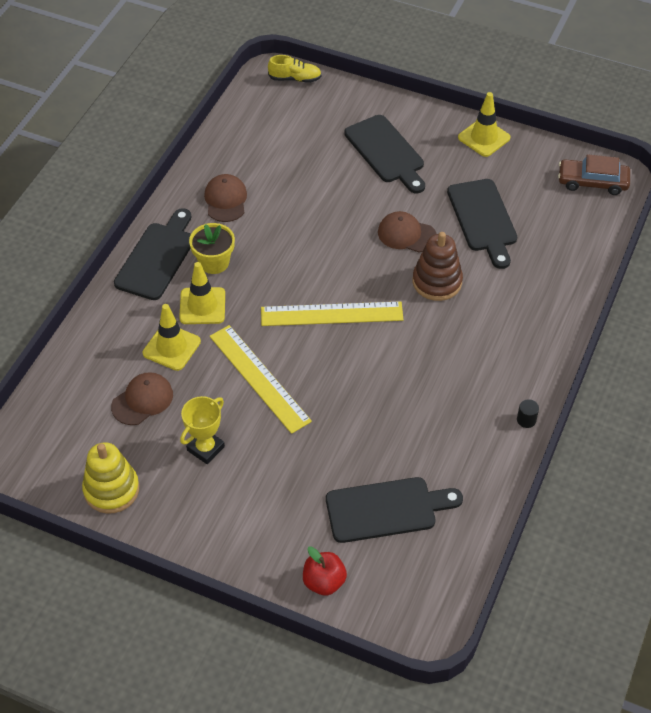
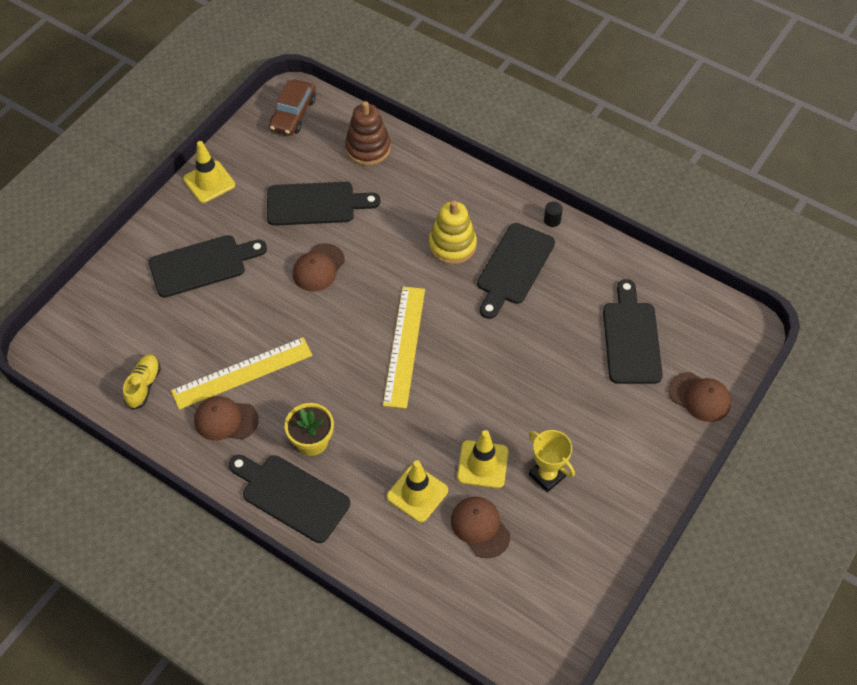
camera: 80 degrees left, 5 degrees up
yellow stacking toy [82,442,139,514] -> yellow stacking toy moved to [429,200,477,265]
yellow traffic cone [179,262,225,324] -> yellow traffic cone moved to [457,430,508,488]
yellow ruler [210,325,312,434] -> yellow ruler moved to [171,337,313,410]
yellow shoe [268,55,322,83] -> yellow shoe moved to [123,354,161,410]
red apple [303,546,347,595] -> brown cap [669,372,731,422]
brown stacking toy [413,232,463,301] -> brown stacking toy moved to [345,101,391,165]
none -> black cutting board [477,223,555,319]

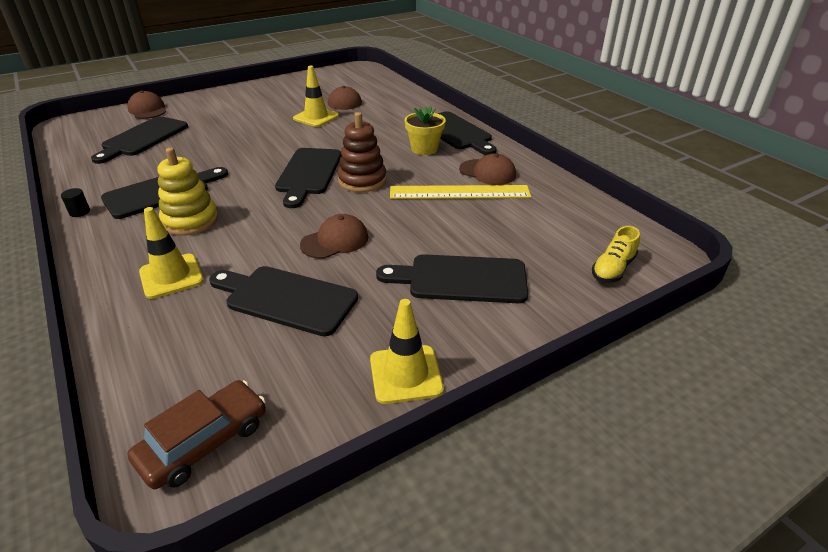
camera: 155 degrees left, 20 degrees down
yellow shoe [123,354,161,410] -> yellow shoe moved to [592,226,640,282]
brown stacking toy [345,101,391,165] -> brown stacking toy moved to [338,112,387,192]
yellow ruler [383,286,425,409] -> black cutting board [275,148,342,208]
yellow traffic cone [387,460,448,522] -> yellow traffic cone moved to [139,207,204,299]
yellow trophy [529,430,575,492] -> none

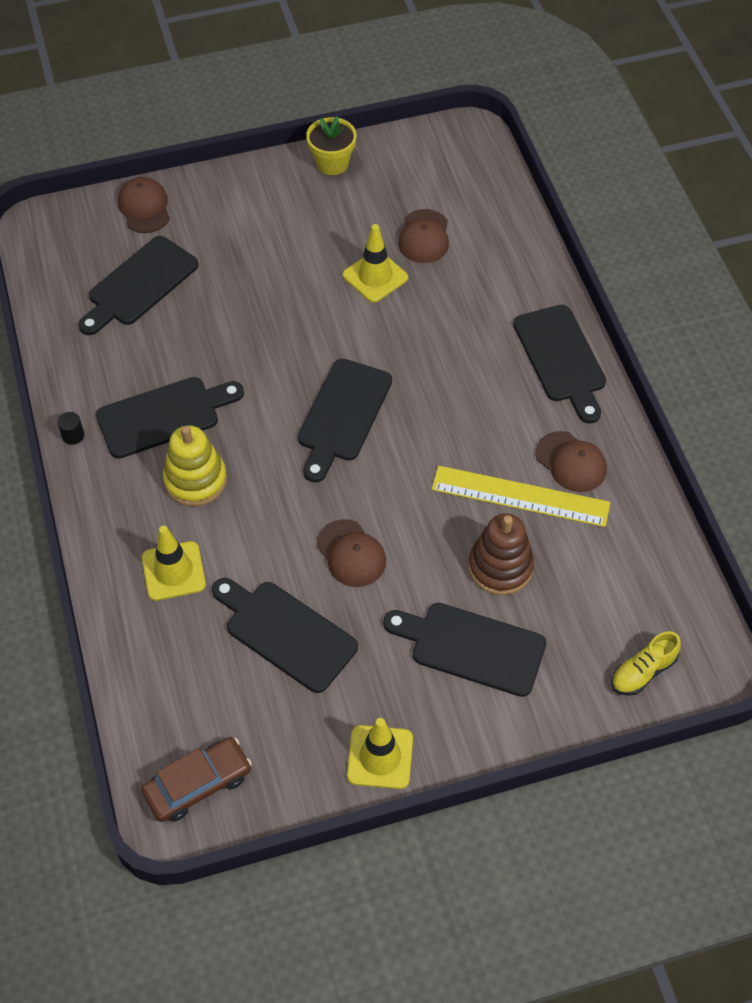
camera: 15 degrees right, 20 degrees up
brown cap [300,214,368,259] -> brown cap turned 75 degrees clockwise [317,519,386,587]
brown stacking toy [338,112,387,192] -> brown stacking toy moved to [468,513,534,595]
yellow flower pot [404,106,446,155] -> yellow flower pot moved to [306,116,357,175]

